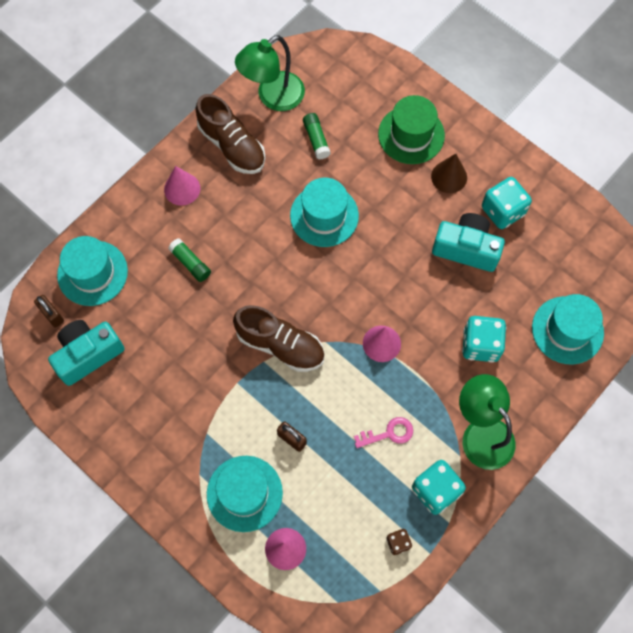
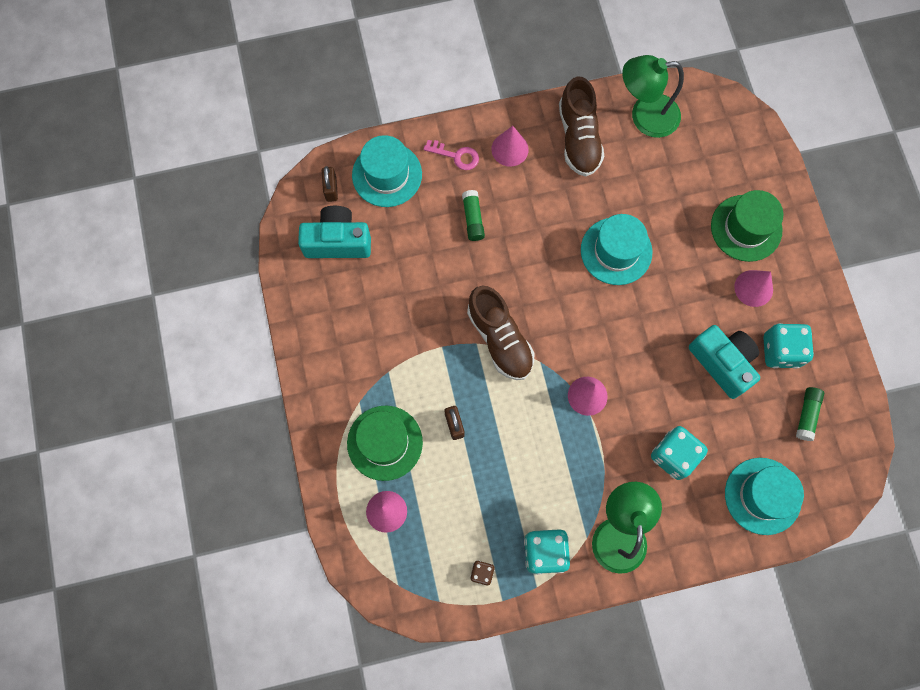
camera: 35 degrees right, 5 degrees up
turquoise hat [207,456,283,532] -> green hat [347,406,423,481]
green glue stick [303,113,331,159] -> green glue stick moved to [796,387,824,441]
pink key [354,417,413,448] -> pink key moved to [423,140,479,170]
brown cone [431,153,467,193] -> pink cone [734,270,773,307]

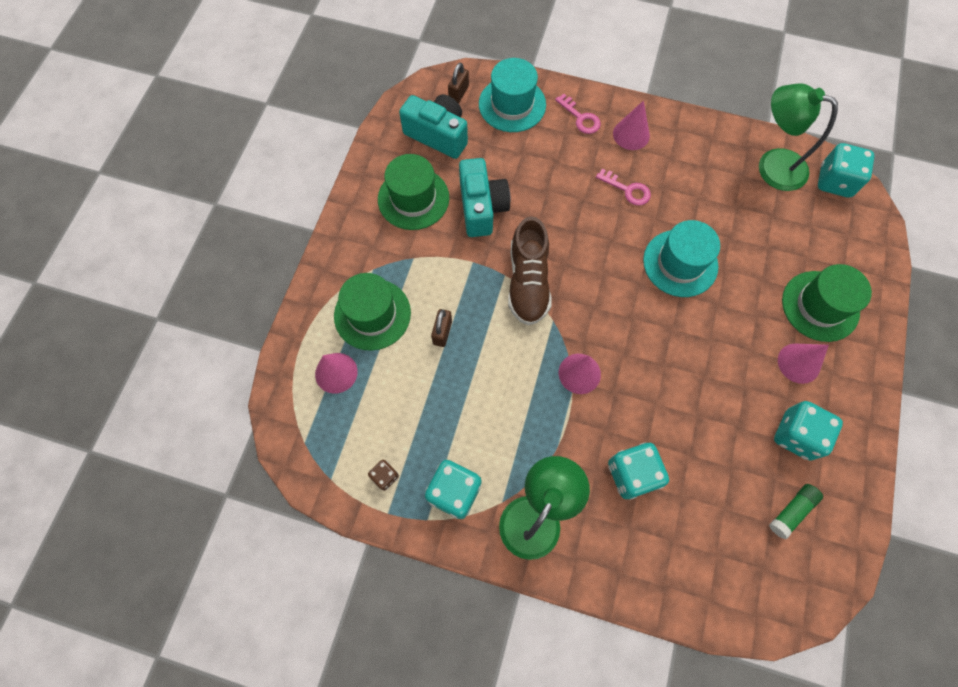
camera: 30 degrees right, 5 degrees down
green glue stick [462,190,485,241] -> none
brown shoe [559,76,604,176] -> none
turquoise camera [689,325,760,399] -> turquoise camera moved to [459,158,510,237]
turquoise hat [725,458,804,535] -> none
none -> green hat [378,154,449,230]
none -> pink key [596,169,651,206]
none -> turquoise dice [818,143,874,198]

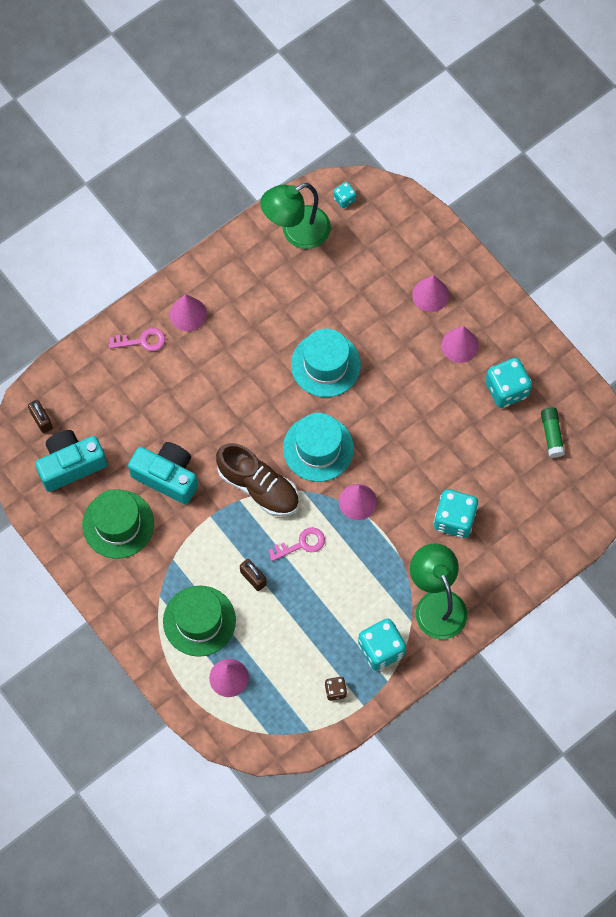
camera: 55 degrees left, 0 degrees up
turquoise hat [479,58,546,132] -> turquoise hat moved to [283,413,354,482]
pink key [596,169,651,206] -> pink key moved to [268,527,325,561]
green hat [782,264,872,342] -> pink cone [412,275,449,312]
turquoise dice [818,143,874,198] -> turquoise dice [333,182,356,208], size x0.51

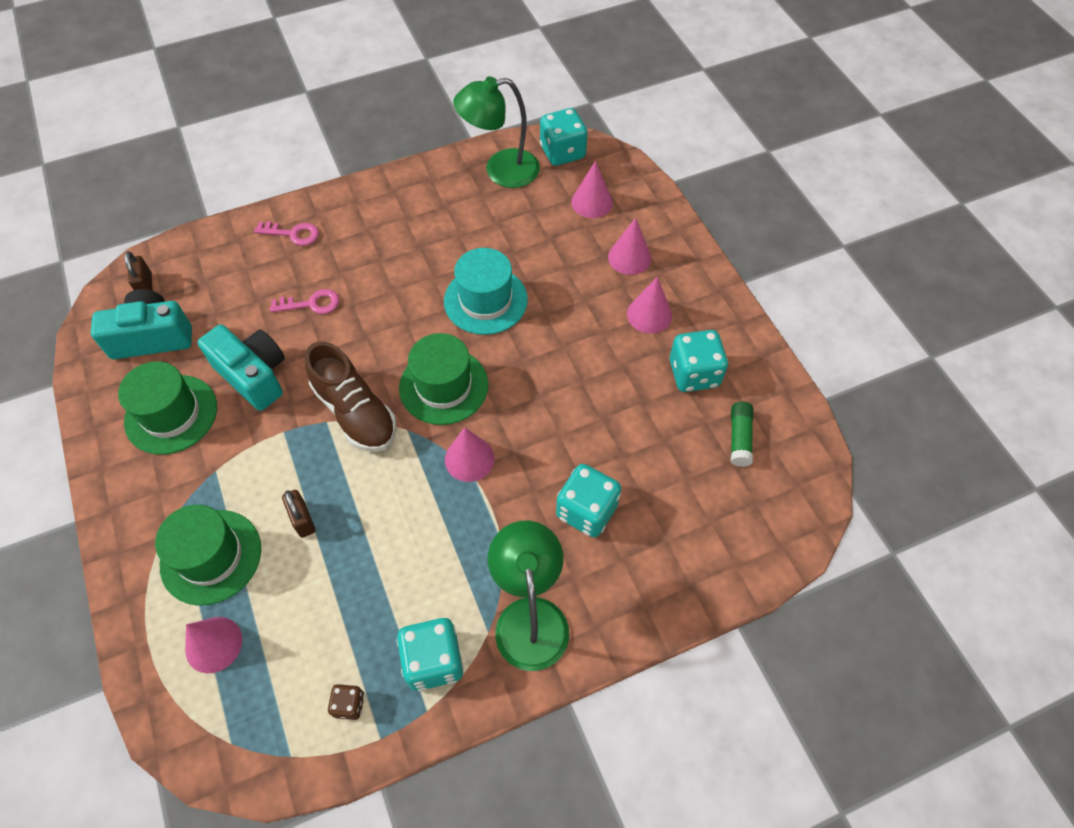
camera: 15 degrees right, 10 degrees down
pink cone [170,294,207,331] -> pink cone moved to [571,161,613,218]
pink key [268,527,325,561] -> pink key moved to [270,289,339,314]
turquoise hat [283,413,354,482] -> green hat [399,333,488,425]
turquoise dice [333,182,356,208] -> turquoise dice [540,108,588,166], size x1.95

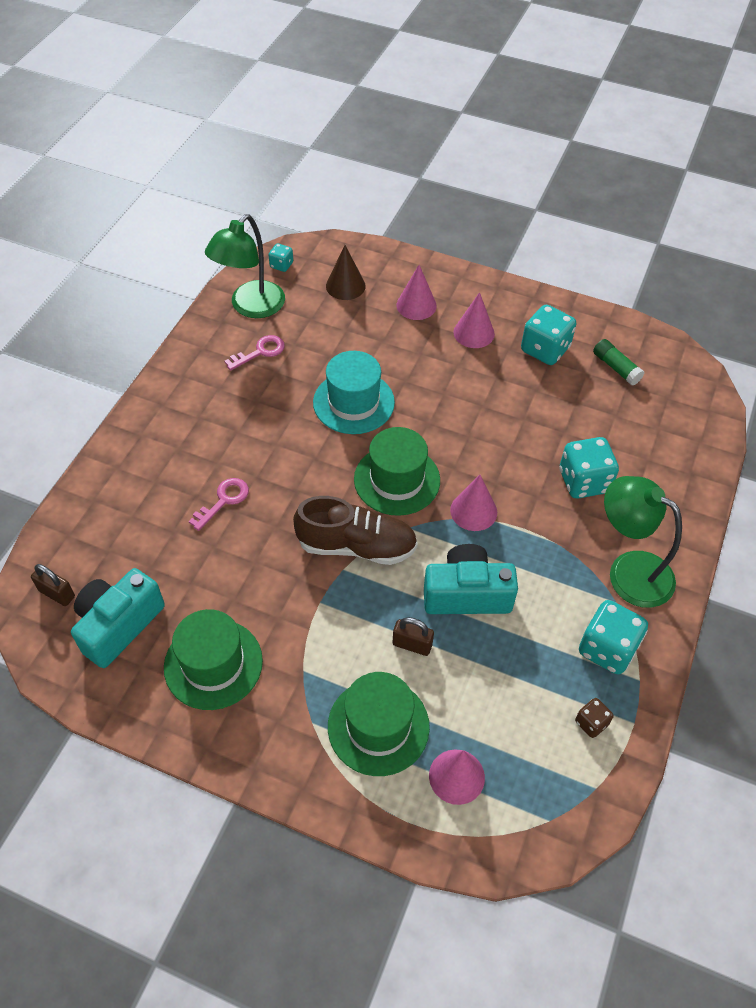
camera: 45 degrees left, 5 degrees down
turquoise camera [197,324,285,411] -> turquoise camera moved to [424,544,518,614]
pink key [254,221,319,246] -> pink key moved to [225,335,285,371]
turquoise dice [540,108,588,166] -> turquoise dice [268,243,293,272], size x0.51
pink cone [571,161,613,218] -> brown cone [326,245,366,300]

